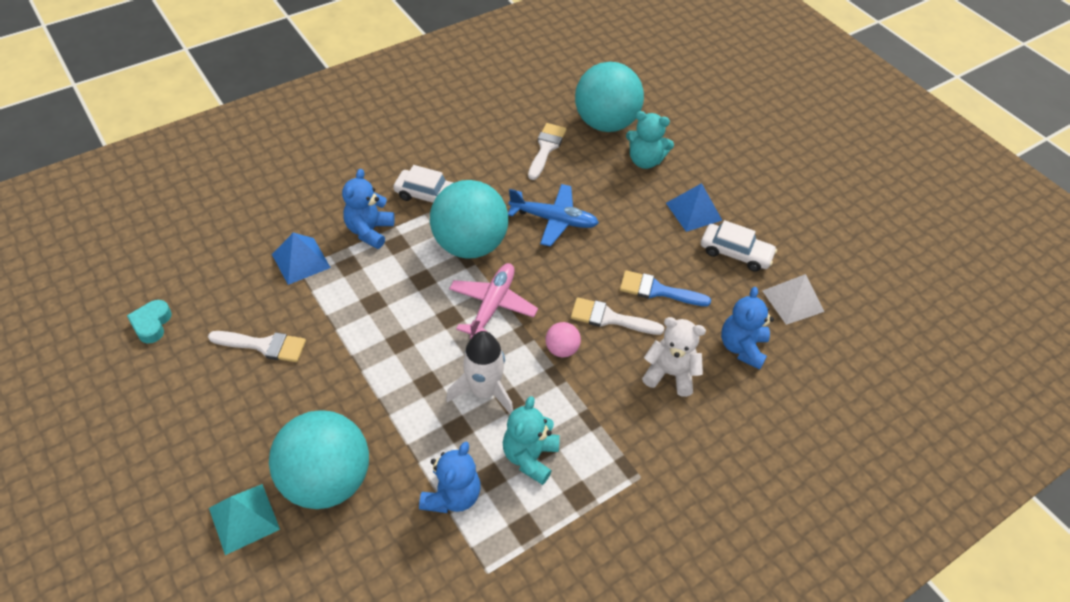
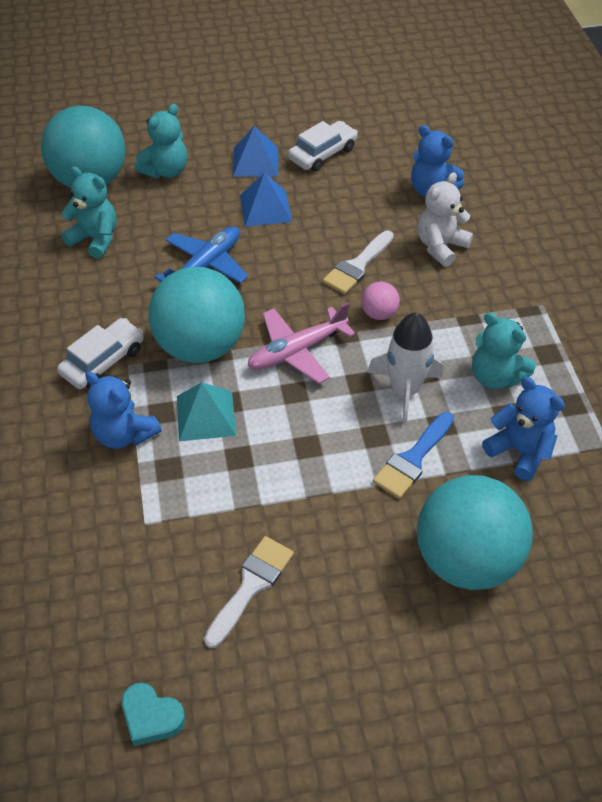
camera: 65 degrees left, 0 degrees up
turquoise pyramid [209,484,280,555] -> turquoise pyramid moved to [177,382,236,441]
blue pyramid [272,233,331,285] -> blue pyramid moved to [240,173,292,227]
pink plane [449,263,538,339] -> pink plane turned 75 degrees counterclockwise [248,303,355,384]
white brush [528,123,567,180] -> turquoise teddy bear [61,166,117,259]
blue brush [620,270,711,306] -> blue brush moved to [373,412,454,499]
white pyramid [763,274,825,325] -> none

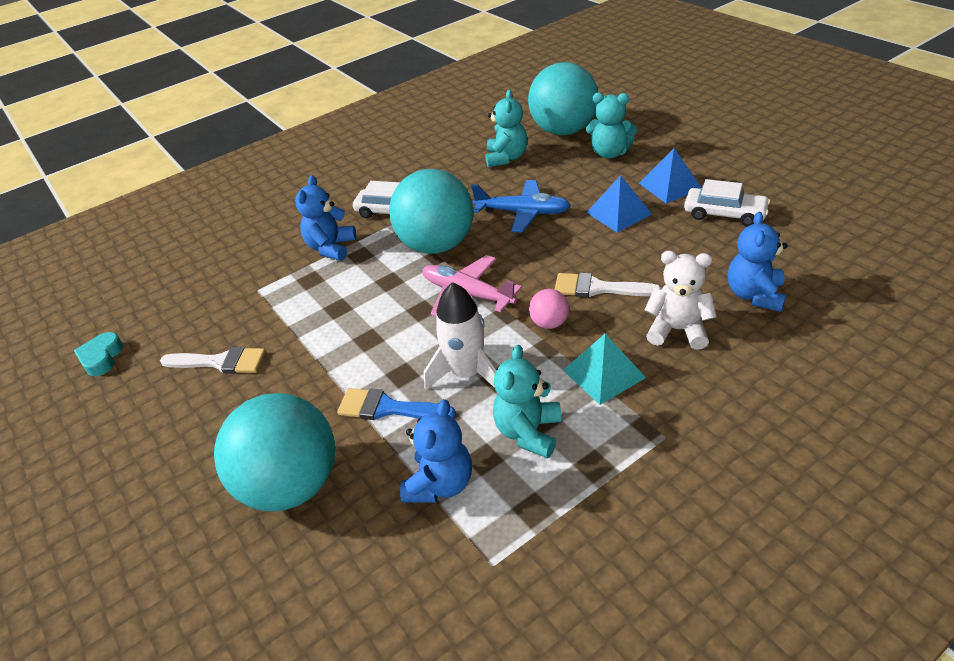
camera: 70 degrees right, 10 degrees down
turquoise pyramid [177,382,236,441] -> turquoise pyramid moved to [563,334,646,405]

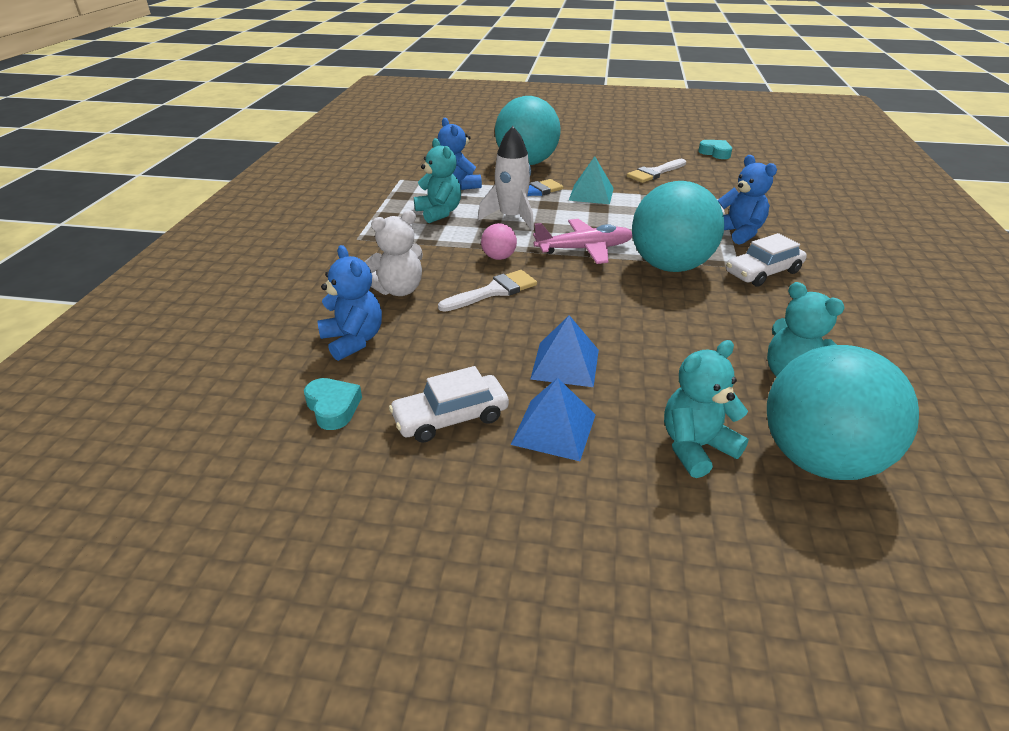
camera: 130 degrees right, 5 degrees down
blue plane [471,180,571,233] -> none
turquoise pyramid [563,334,646,405] -> turquoise pyramid moved to [568,156,614,204]
none -> turquoise heart [304,378,362,430]

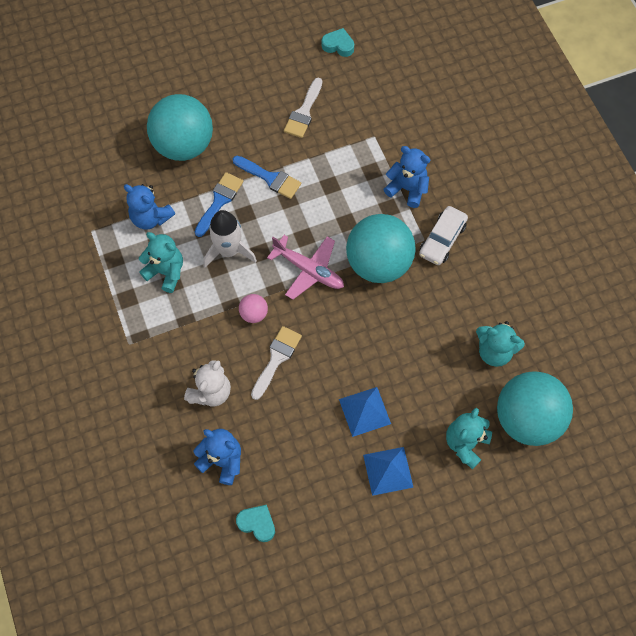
camera: 30 degrees left, 30 degrees up
white car [389,366,509,443] -> none
pink plane [533,219,632,264] -> pink plane turned 75 degrees clockwise [267,235,344,300]
turquoise pyramid [568,156,614,204] -> blue brush [233,156,301,199]

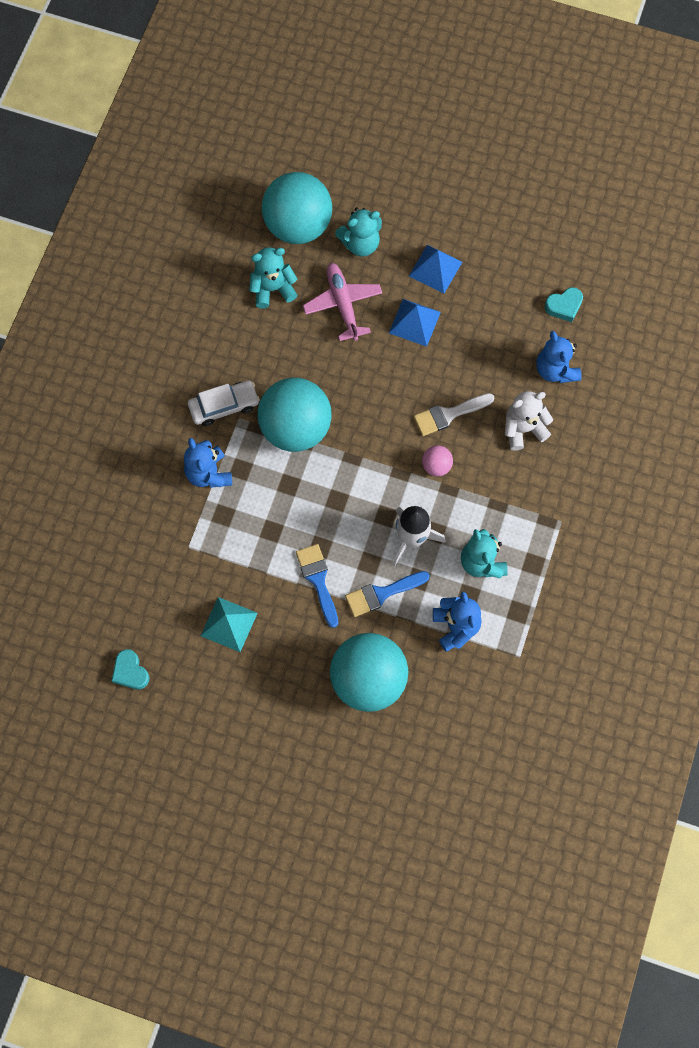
camera: 140 degrees left, 5 degrees up
turquoise heart [236,505,275,542] -> turquoise heart turned 90 degrees counterclockwise [545,287,583,322]
pink plane [267,235,344,300] -> pink plane moved to [303,263,382,341]
white brush [284,78,322,138] -> turquoise pyramid [201,597,258,652]
turquoise teddy bear [476,321,525,367] -> turquoise teddy bear turned 75 degrees counterclockwise [249,247,298,308]

